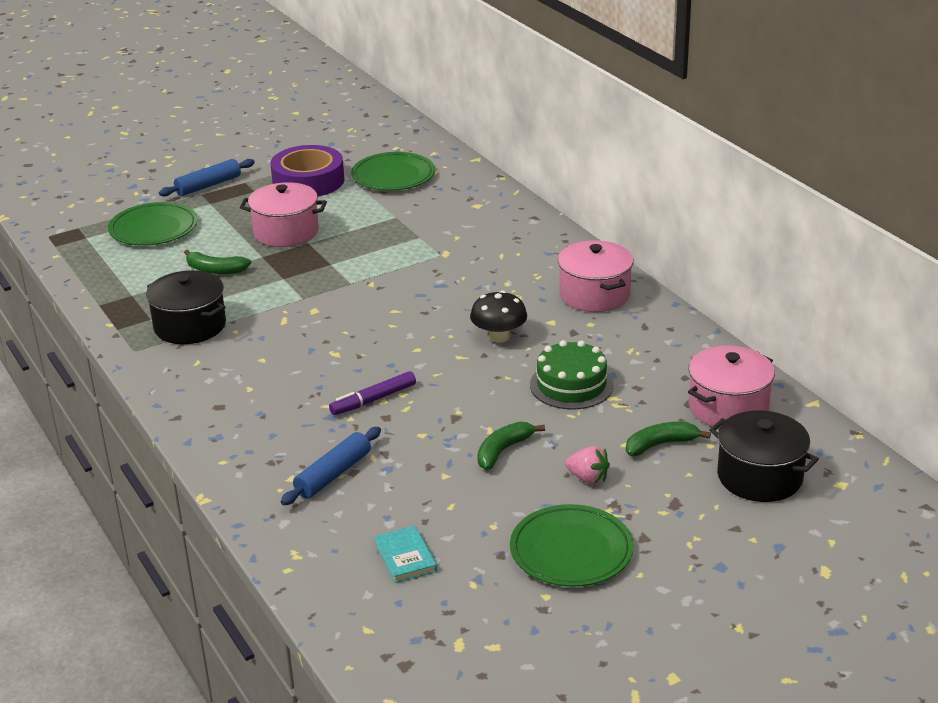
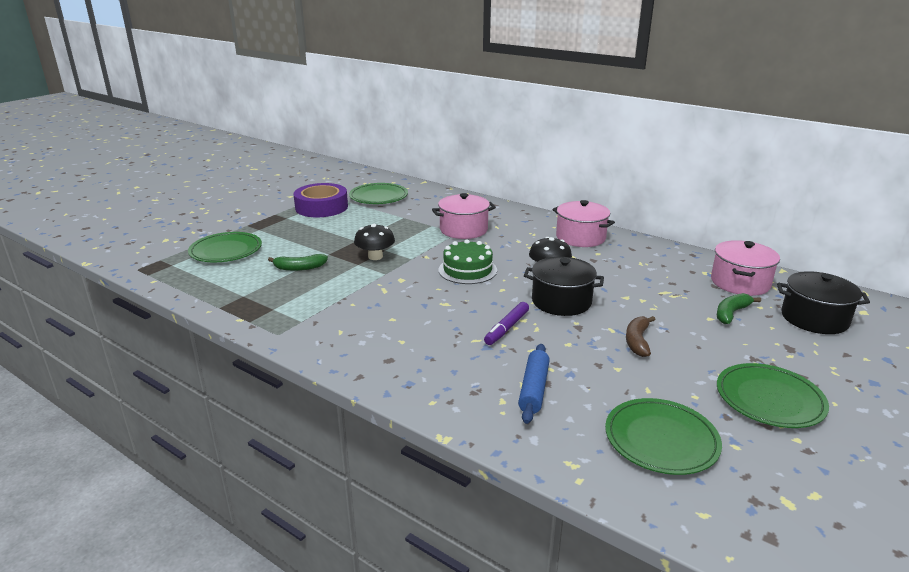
camera: 25 degrees left, 5 degrees down
black pot [146,270,226,344] -> black pot moved to [524,257,604,316]
blue rolling pin [159,159,255,196] -> none
pink pot [240,182,327,247] -> pink pot moved to [432,193,496,239]
turquoise book [374,526,437,583] -> green plate [605,398,722,475]
green banana [477,422,545,470] -> brown banana [626,316,656,357]
green cake [530,340,614,409] -> green cake moved to [438,239,497,284]
pink strawberry [565,446,610,484] -> none
none -> black mushroom [354,224,395,260]

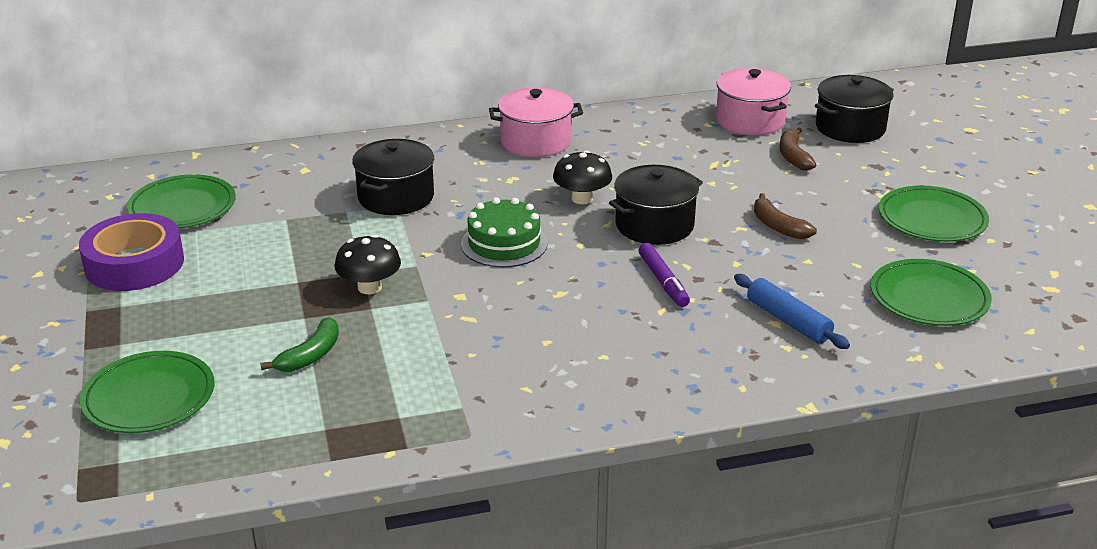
camera: 50 degrees left, 5 degrees up
pink pot [432,193,496,239] -> black pot [352,139,434,215]
green banana [717,293,761,324] -> brown banana [780,128,816,170]

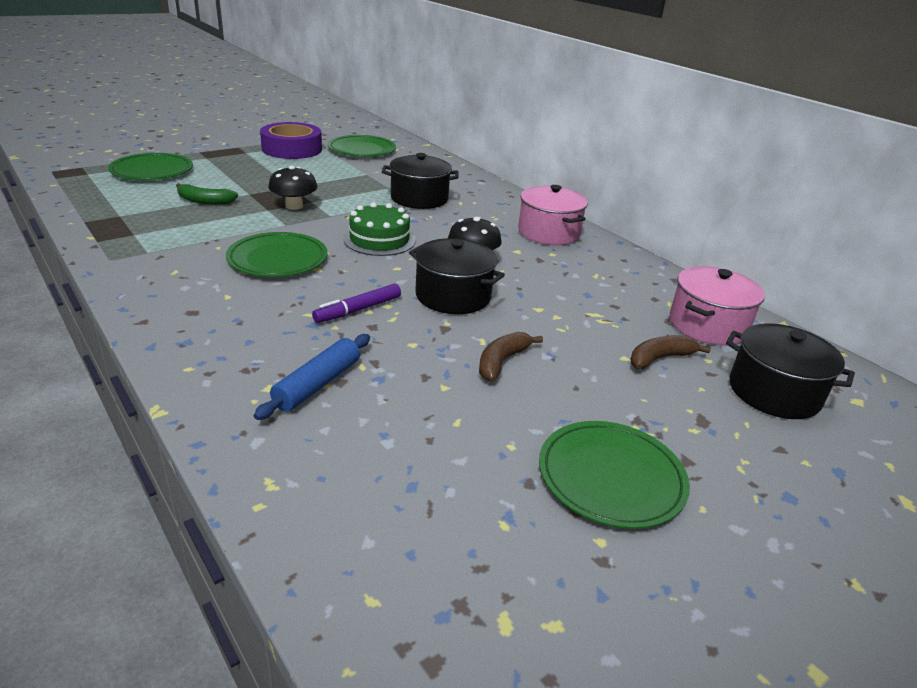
camera: 65 degrees right, 0 degrees up
green plate [871,259,992,326] -> green plate moved to [226,232,328,277]

